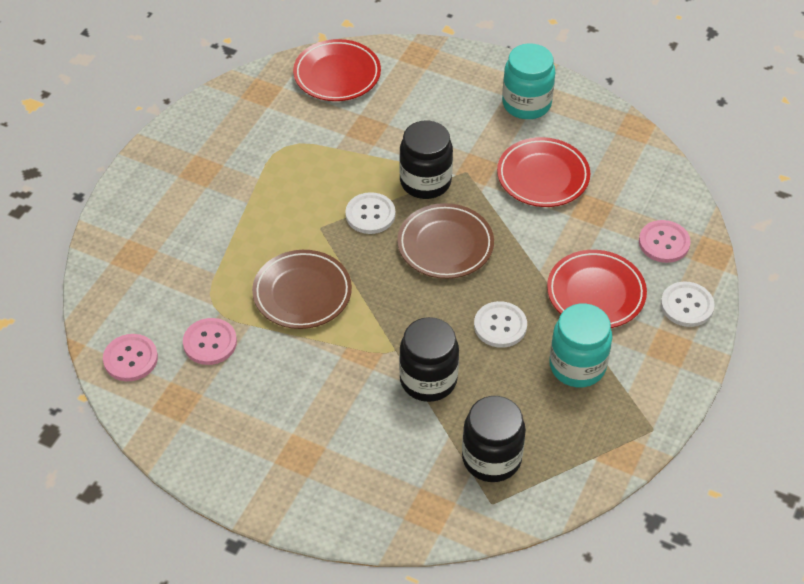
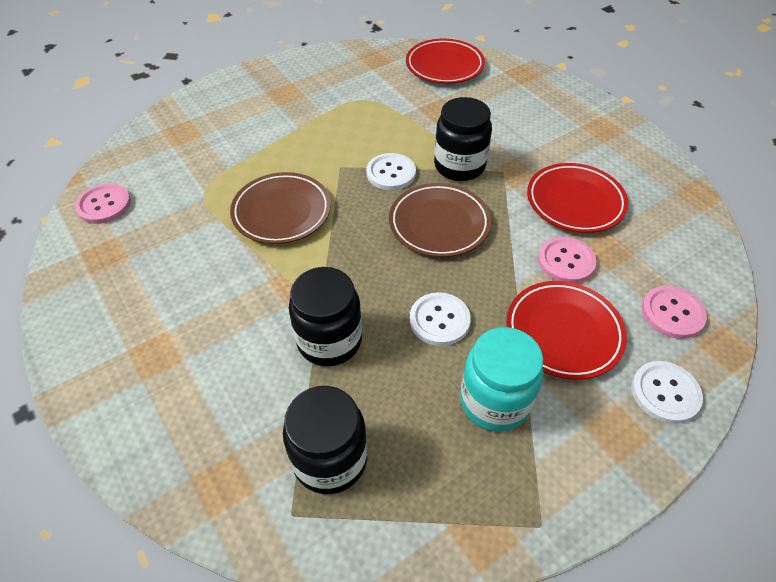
camera: 30 degrees right, 0 degrees up
pink button [183,318,237,365] -> pink button moved to [538,237,597,283]
turquoise jar [502,43,555,119] -> none

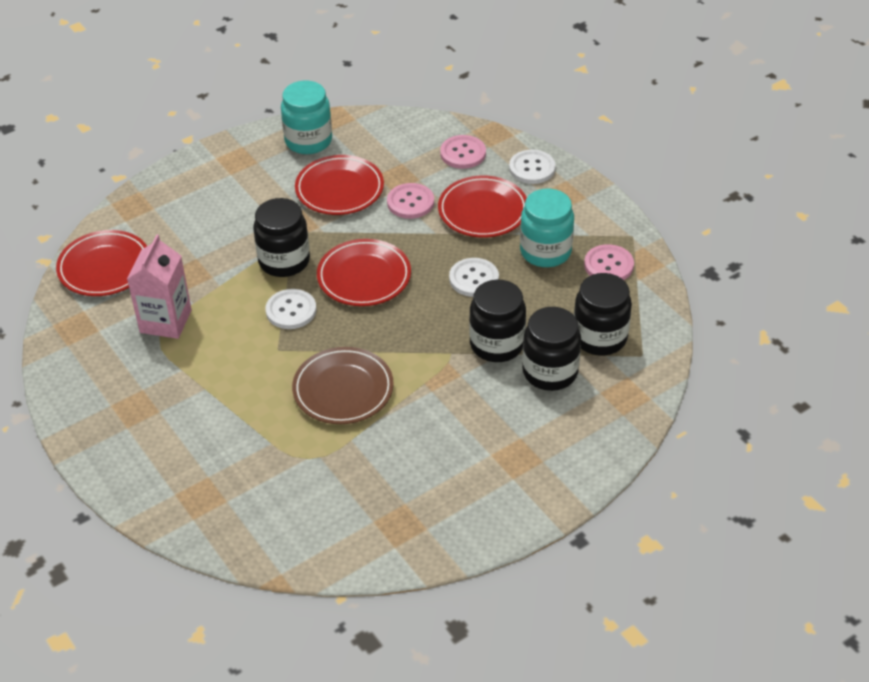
camera: 90 degrees left, 5 degrees down
pink button [75,183,131,224] -> pink button moved to [584,244,634,280]
brown plate [389,183,491,257] -> red plate [317,239,411,306]
none -> pink carton [127,235,192,339]
none -> turquoise jar [281,80,332,154]
none -> black jar [522,307,581,391]

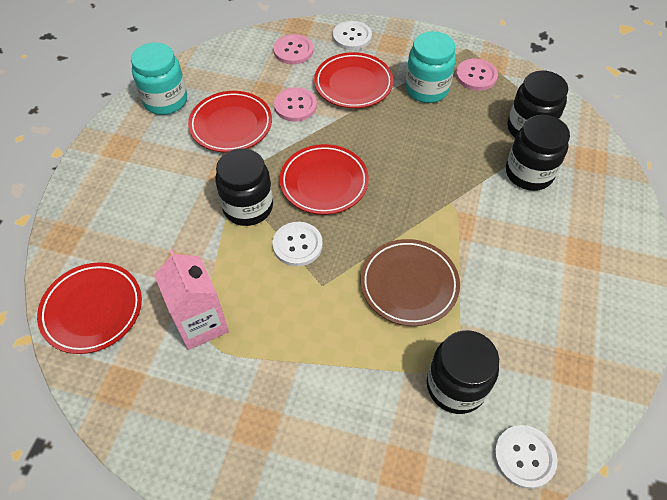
camera: 40 degrees left, 10 degrees up
white button [449,258,499,297] -> white button moved to [494,425,558,489]
black jar [469,280,526,362] -> black jar moved to [427,330,499,414]

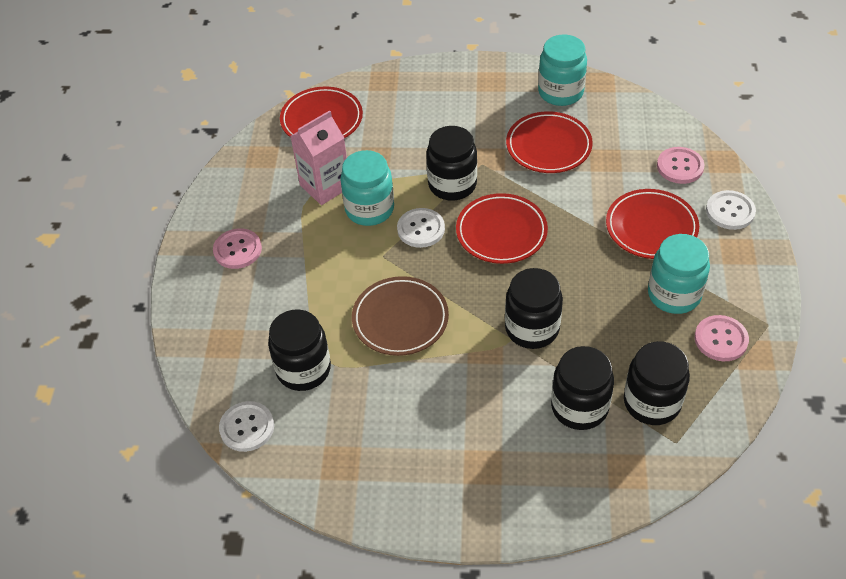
camera: 80 degrees right, 5 degrees down
pink button [274,87,317,121] -> pink button moved to [213,228,262,269]
none -> turquoise jar [340,150,394,226]
none -> black jar [505,268,563,349]

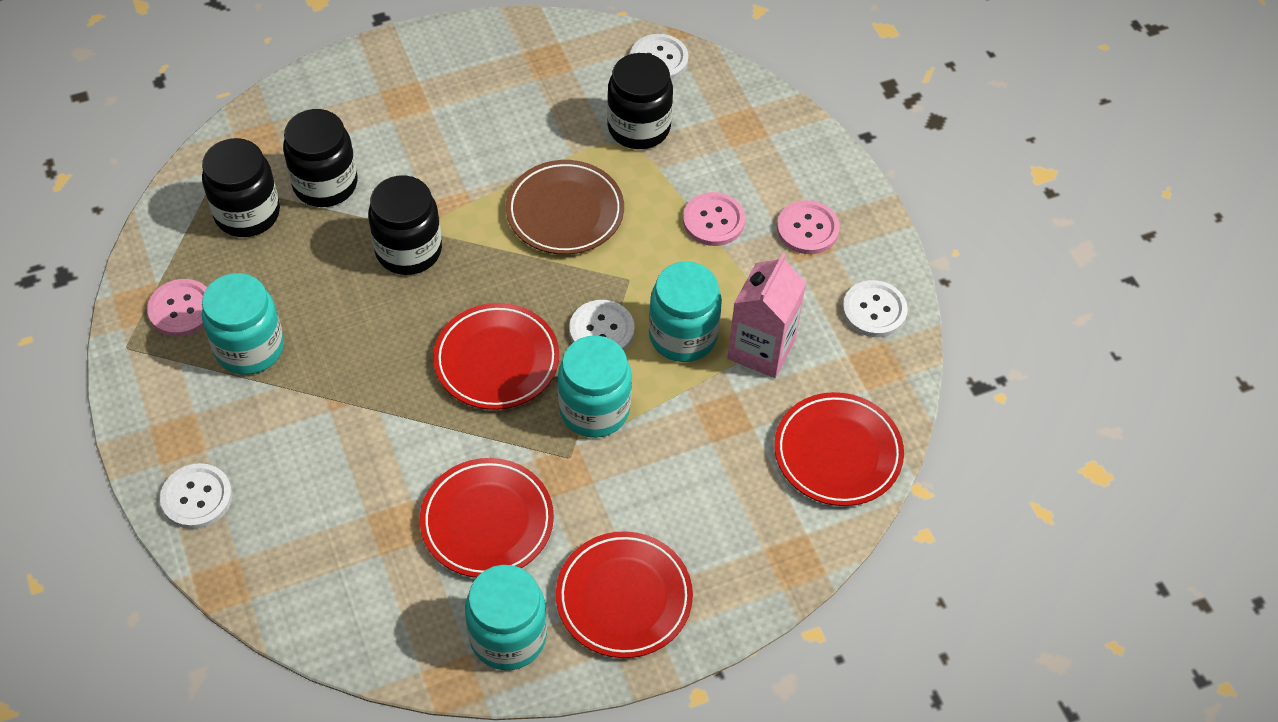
camera: 150 degrees right, 5 degrees up
black jar [426,126,477,200] -> turquoise jar [558,335,632,438]
red plate [606,189,699,259] -> red plate moved to [556,531,693,658]
pink button [657,147,704,184] -> pink button moved to [683,192,745,246]
none -> white button [842,280,908,337]

